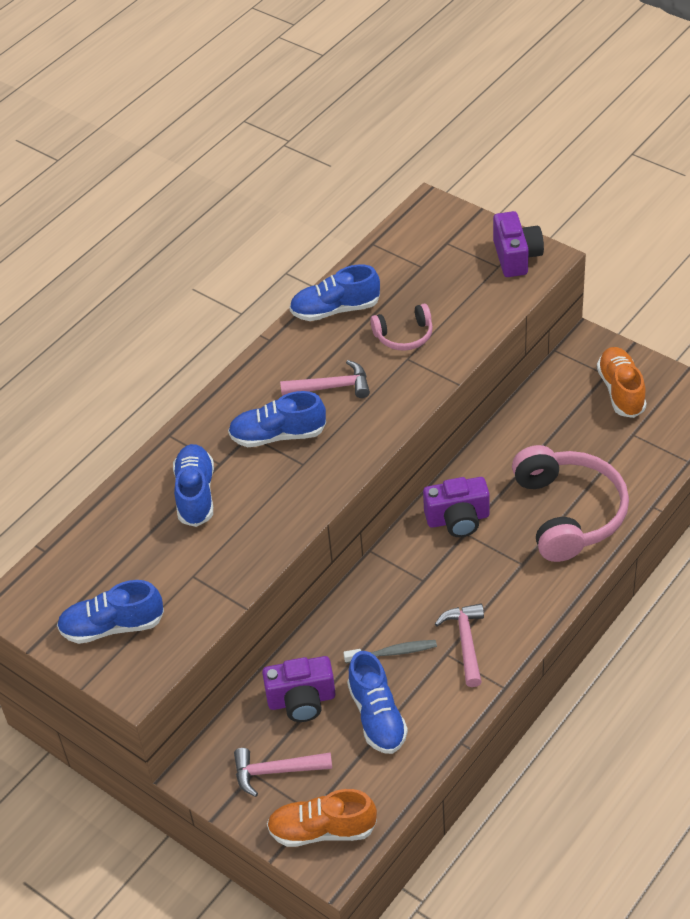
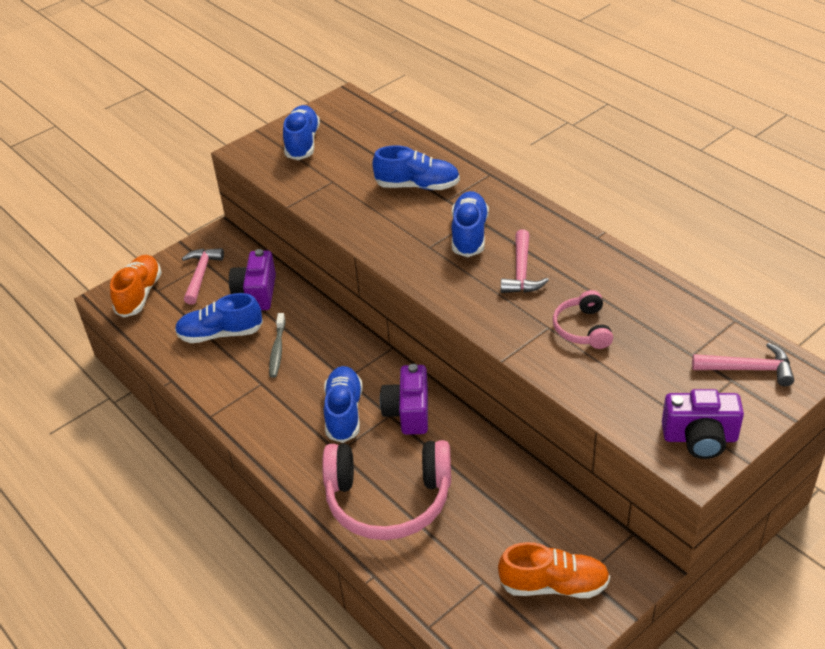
camera: 100 degrees right, 5 degrees down
blue shoe [289,265,380,321] -> blue shoe moved to [324,366,362,443]
pink hammer [435,604,484,687] -> pink hammer moved to [692,342,794,386]

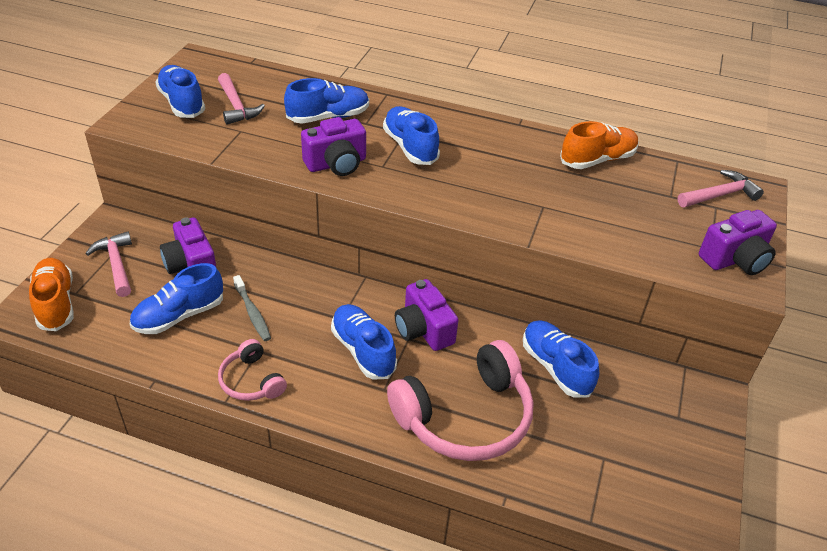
camera: 35 degrees left, 0 degrees up
orange shoe [498,542,610,598] -> orange shoe moved to [560,121,639,169]
pink hammer [501,230,549,293] -> pink hammer moved to [218,73,265,125]
pink headphones [553,290,613,349] -> pink headphones moved to [218,339,287,401]
none -> purple camera [301,117,366,176]
none -> blue shoe [523,320,599,398]

